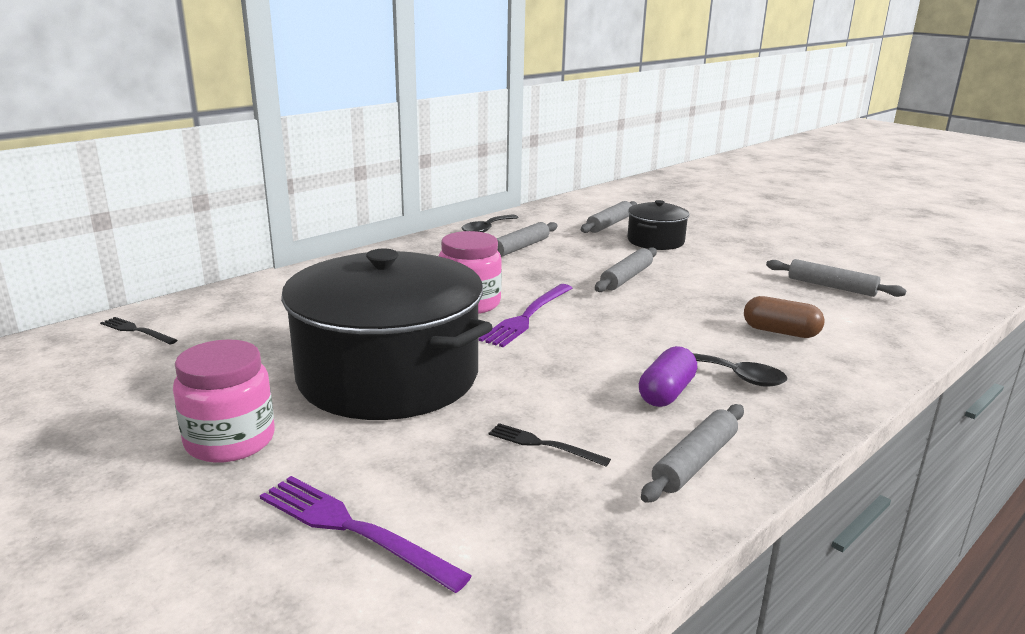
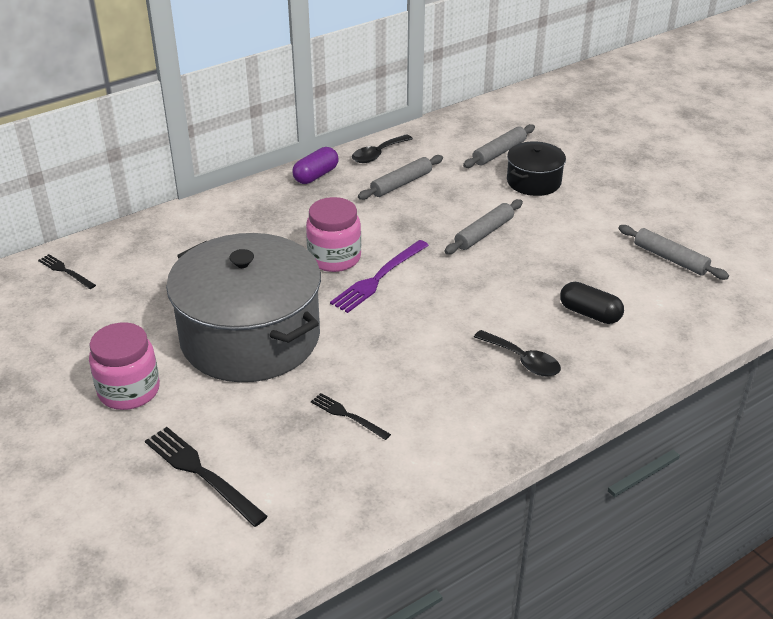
camera: 10 degrees right, 15 degrees up
purple fork [260,476,472,593] -> black fork [145,427,268,527]
black pot [281,248,493,420] -> grey pot [166,233,321,382]
purple capsule [639,346,697,407] -> purple capsule moved to [292,147,339,184]
grey rolling pin [641,404,744,502] -> none
brown capsule [744,296,824,338] -> black capsule [560,282,624,324]

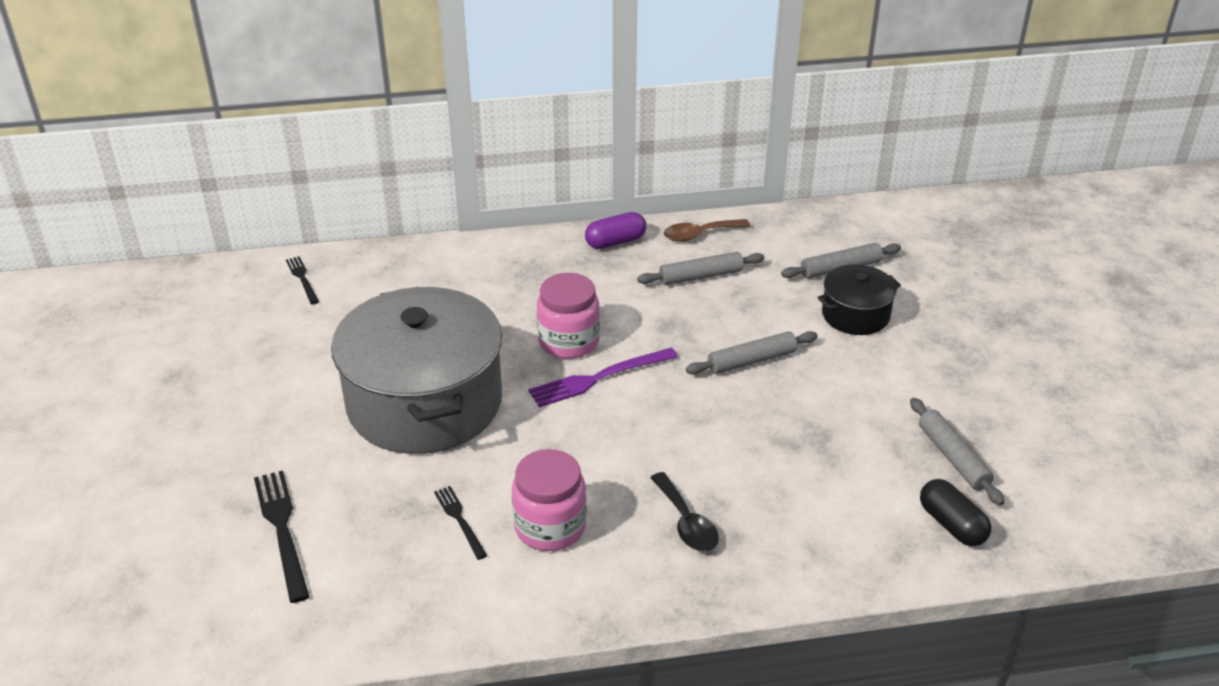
camera: 25 degrees right, 0 degrees up
pink jar [89,322,160,410] -> pink jar moved to [512,449,587,551]
black spoon [352,134,413,163] -> brown spoon [664,219,750,242]
black capsule [560,282,624,324] -> black capsule moved to [920,479,991,546]

